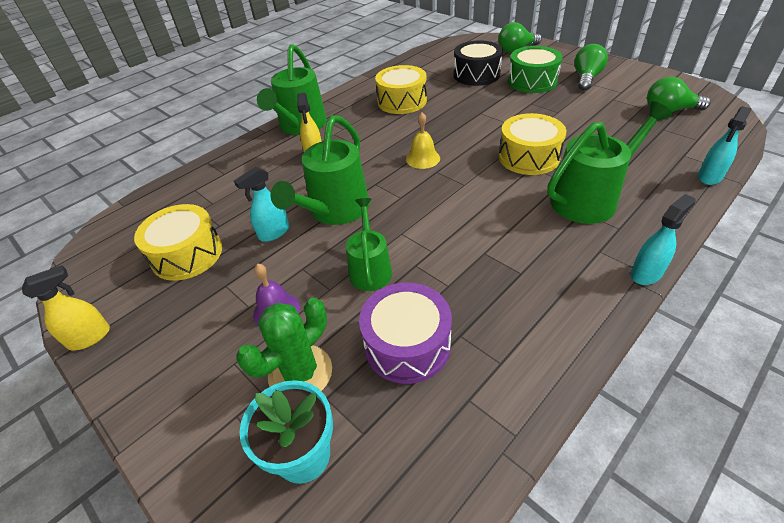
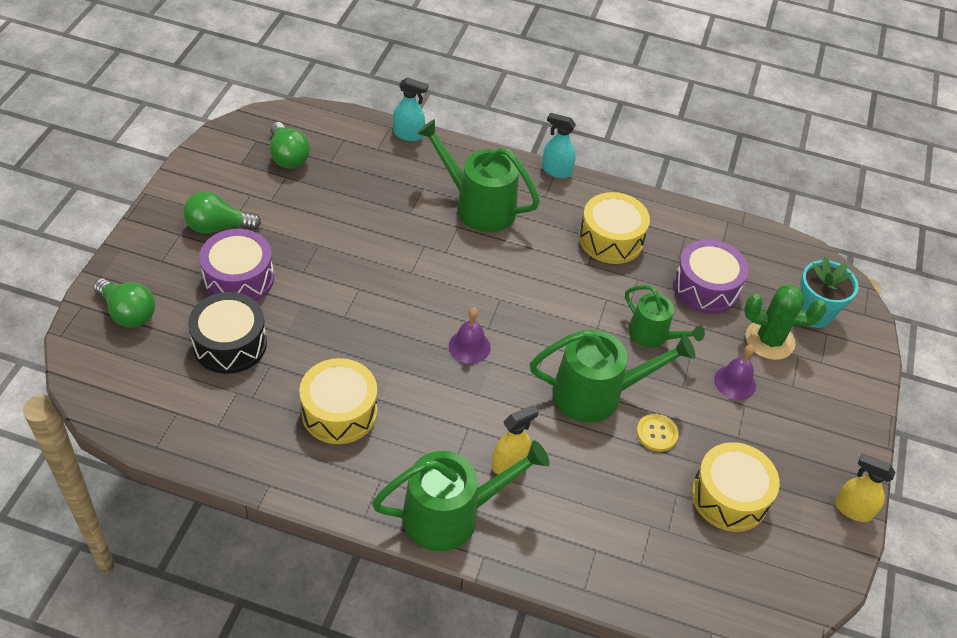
camera: 125 degrees left, 5 degrees up
turquoise spray bottle [234,167,289,242] -> yellow button [636,414,679,452]
green watering can [346,198,392,291] -> green watering can turned 105 degrees counterclockwise [625,285,705,348]
yellow bell [406,112,440,169] -> purple bell [449,307,491,364]
yellow drum [499,113,566,175] -> yellow drum moved to [579,192,650,264]
green drum [508,46,563,93] -> purple drum [199,229,274,301]

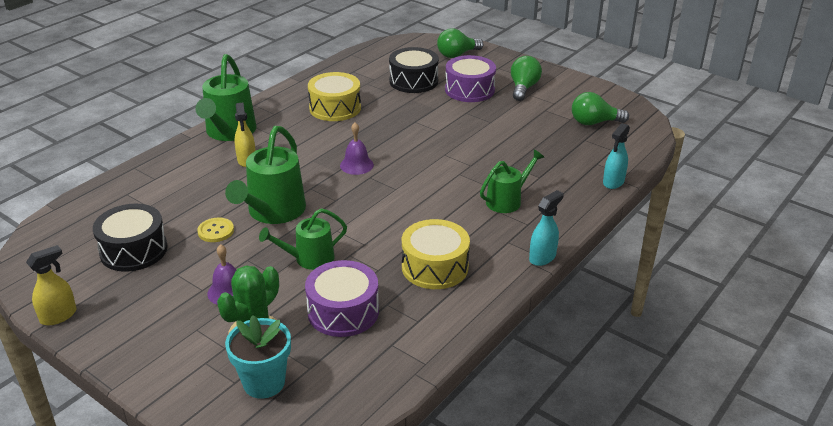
camera: 115 degrees right, 15 degrees down
green watering can [416,119,540,232] -> green watering can [480,150,544,213], size x0.62
yellow drum [691,442,780,532] -> black drum [93,204,168,272]

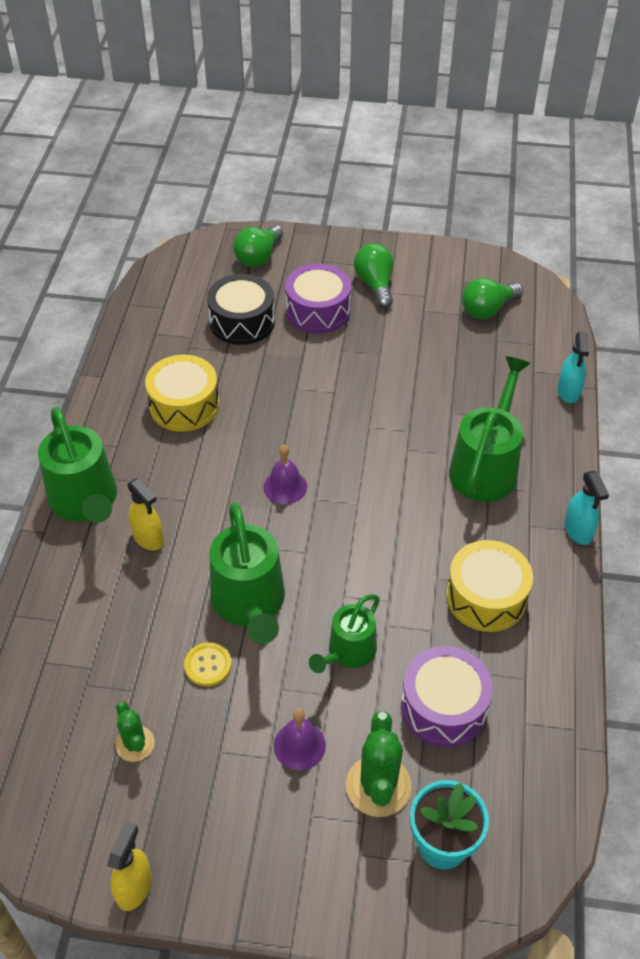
camera: 30 degrees left, 15 degrees up
black drum [93,204,168,272] -> green cactus [115,701,155,762]
green watering can [480,150,544,213] -> green watering can [449,356,531,502], size x1.61
turquoise spray bottle [529,190,564,266] -> turquoise spray bottle turned 150 degrees clockwise [564,471,609,545]

